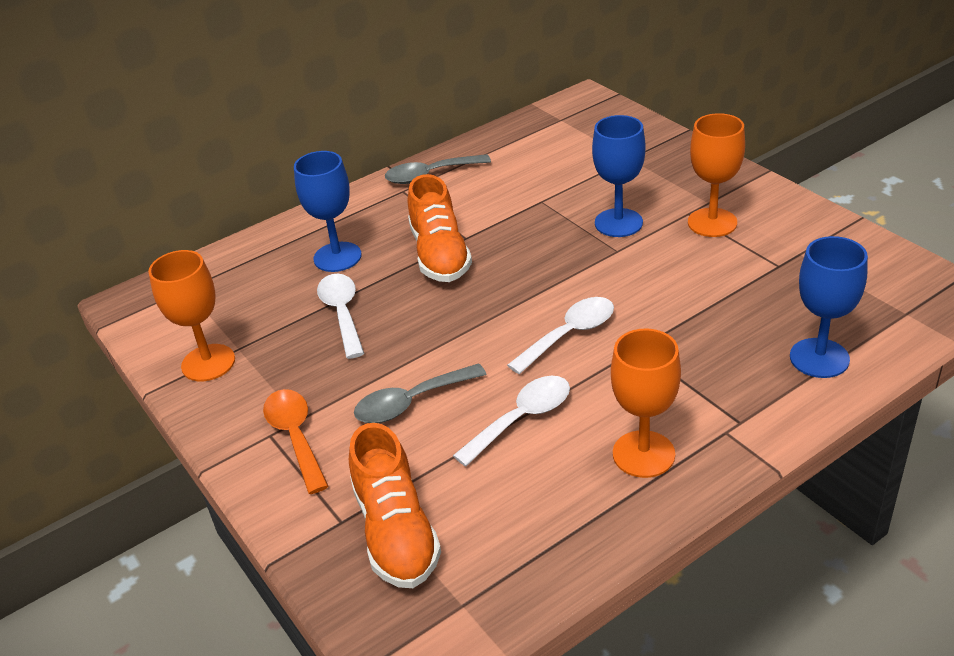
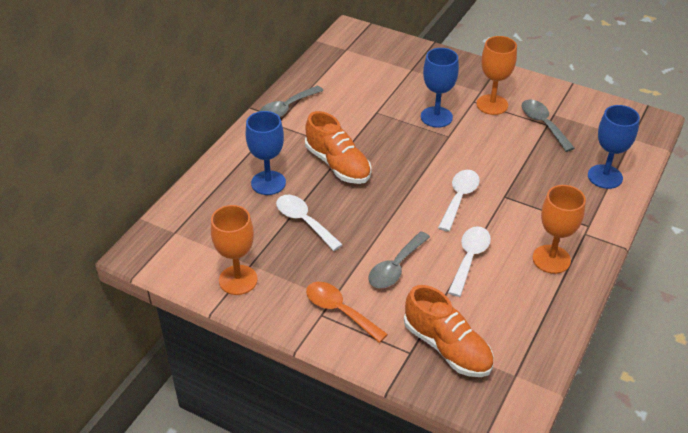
camera: 30 degrees left, 5 degrees up
none -> grey spoon [522,100,575,152]

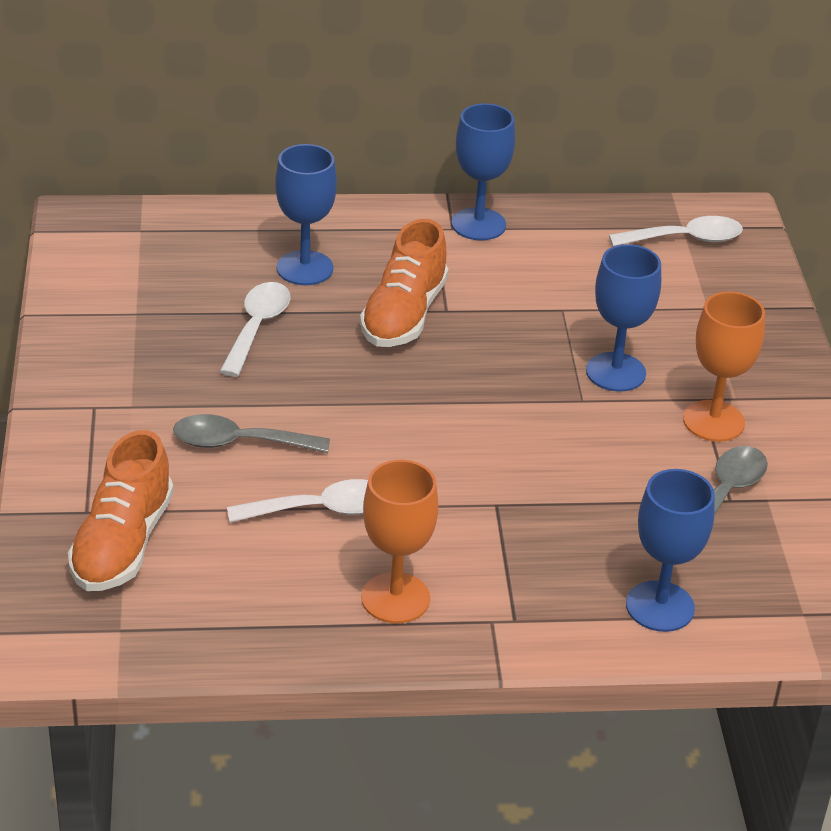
camera: 55 degrees right, 5 degrees down
orange goblet [211,205,258,295] -> none
grey spoon [260,86,324,117] -> blue goblet [451,103,515,241]
orange spoon [306,282,388,343] -> none
white spoon [438,170,480,232] -> white spoon moved to [609,216,743,247]

